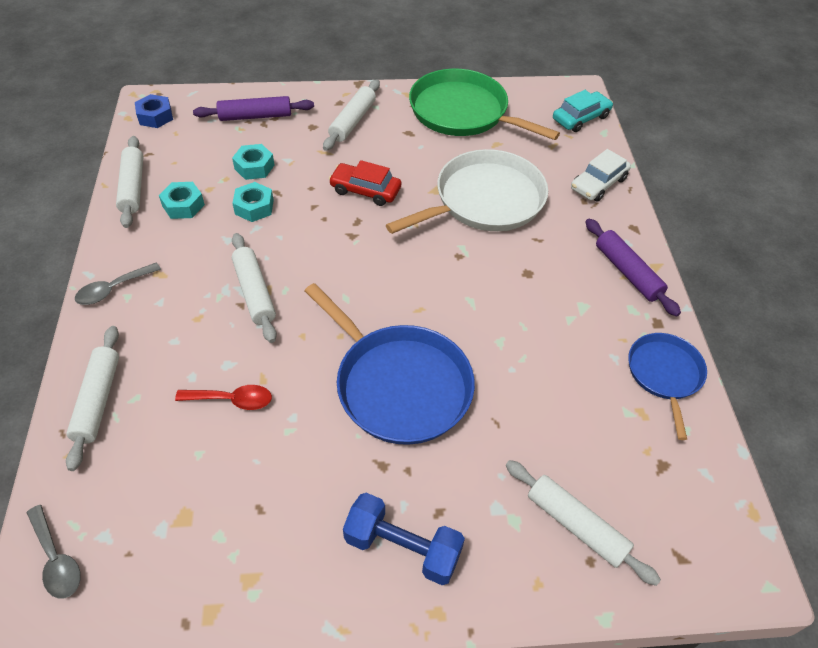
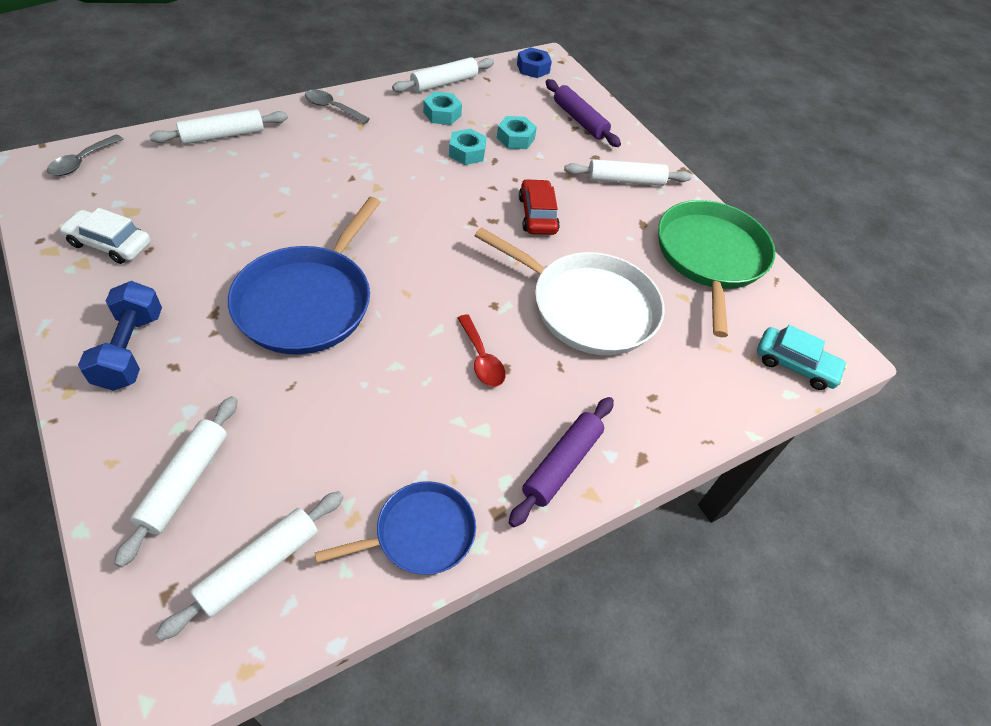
camera: 60 degrees right, 0 degrees up
red spoon [175,385,272,410] -> red spoon moved to [458,315,506,387]
white rolling pin [232,233,277,343] -> white rolling pin moved to [156,491,343,640]
white car [571,149,631,202] -> white car moved to [59,208,151,264]

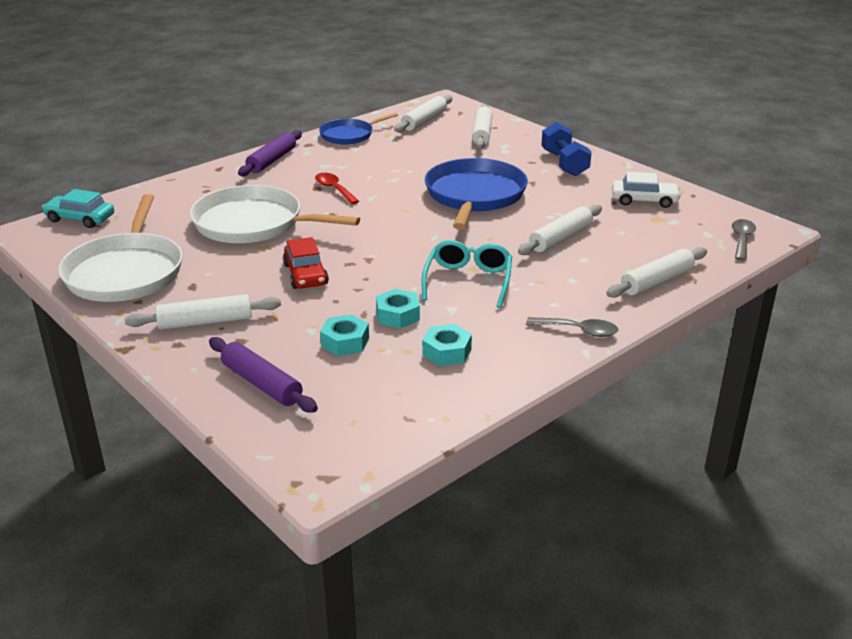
camera: 175 degrees right, 20 degrees down
white rolling pin [392,57,494,92] -> white rolling pin moved to [518,204,602,255]
blue nut [517,47,552,78] -> none
green pan [658,200,776,337] -> white pan [58,194,183,302]
none -> turquoise glasses [422,240,512,308]

